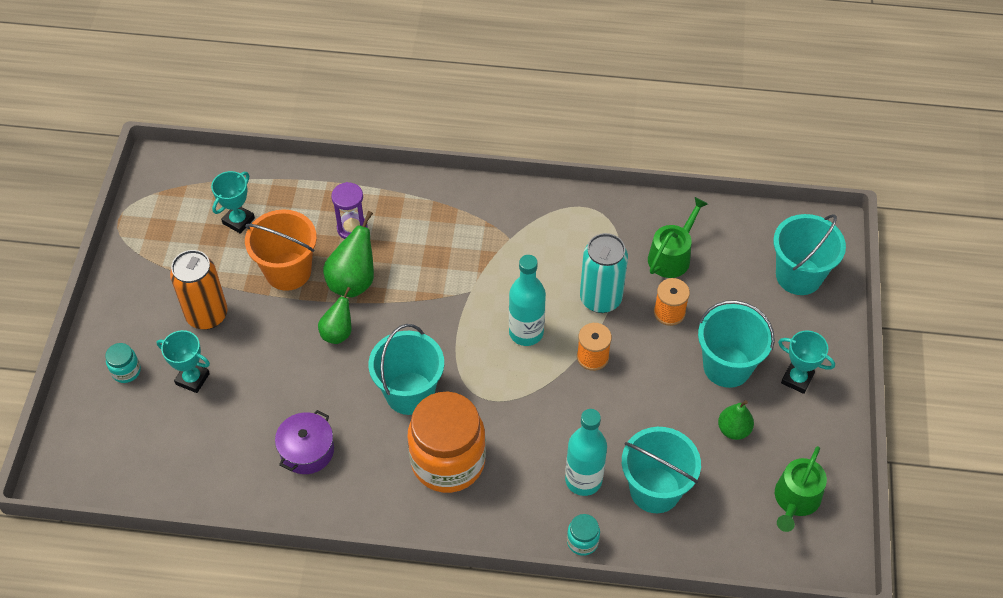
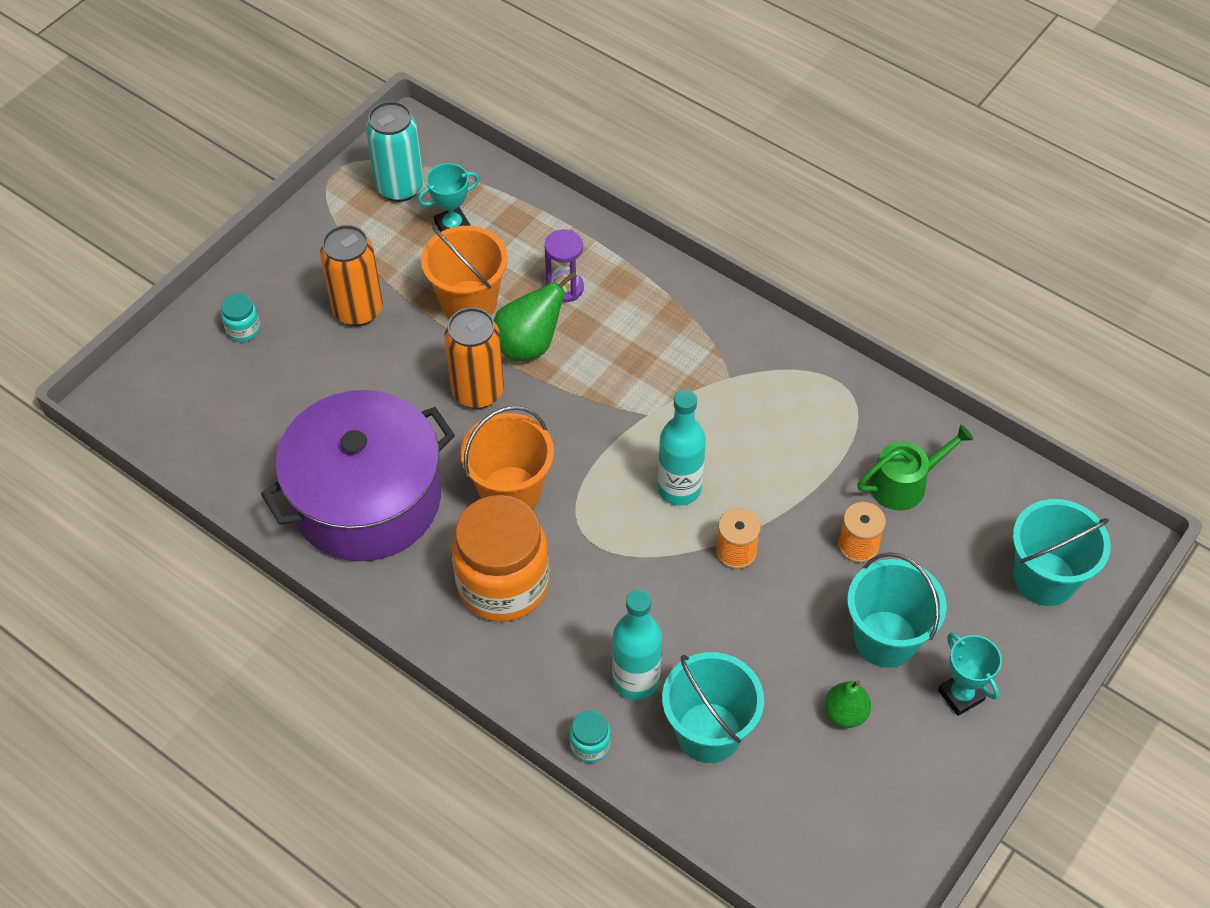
camera: 30 degrees right, 0 degrees up
turquoise trophy [157,330,210,393] -> none
purple pot [275,410,334,474] -> purple pot [261,390,455,561], size x2.30
green pear [318,287,351,344] -> orange can [444,307,504,409]
turquoise bucket [369,324,444,415] -> orange bucket [460,406,554,509]
turquoise can [580,233,628,313] -> turquoise can moved to [366,101,424,202]
green watering can [775,446,827,532] -> none

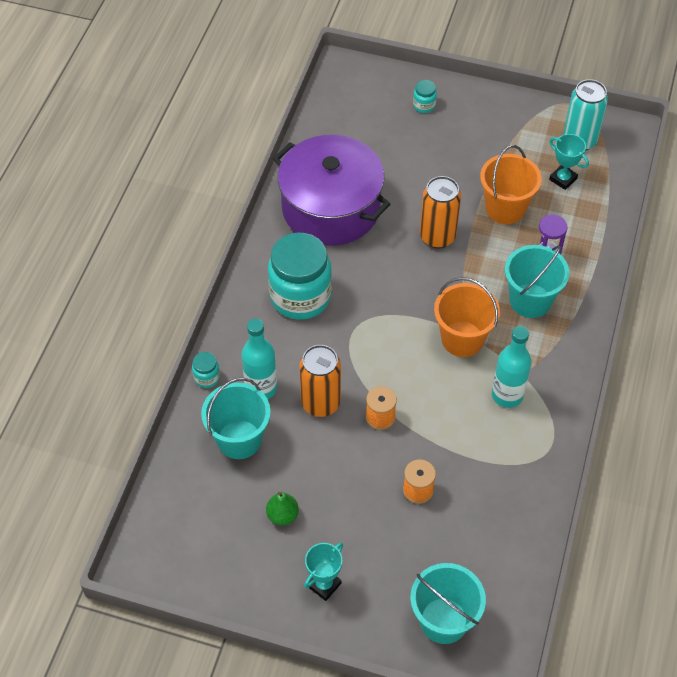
camera: 70 degrees right, 0 degrees up
orange can [320,225,383,326] -> orange can moved to [299,345,341,417]
orange jar [452,495,549,622] -> turquoise jar [268,232,332,320]
orange bucket [460,406,554,509] -> orange bucket moved to [434,277,500,357]
green pear [494,271,577,361] -> none
turquoise bottle [658,389,706,506] -> turquoise bottle moved to [492,326,531,408]
turquoise bucket [847,552,947,668] -> turquoise bucket moved to [505,245,569,318]
green watering can [857,424,974,510] -> none

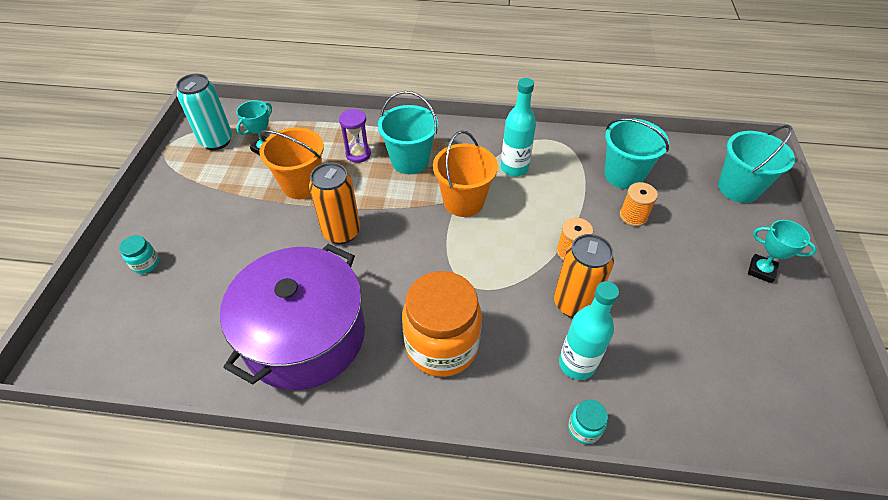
camera: 100 degrees left, 5 degrees down
turquoise bucket [201,378,271,459] -> turquoise bucket moved to [604,118,669,189]
green pear [266,492,299,525] -> none
turquoise jar [268,232,332,320] -> orange jar [402,271,482,377]

